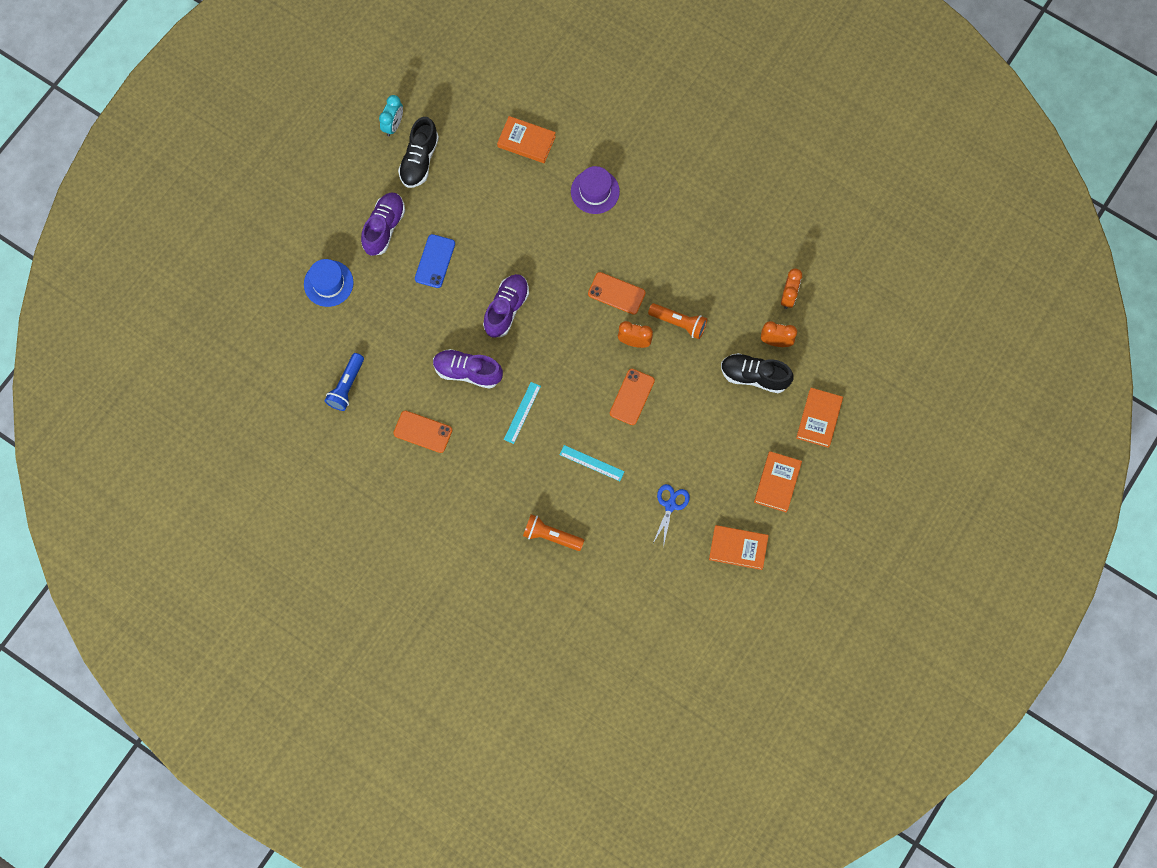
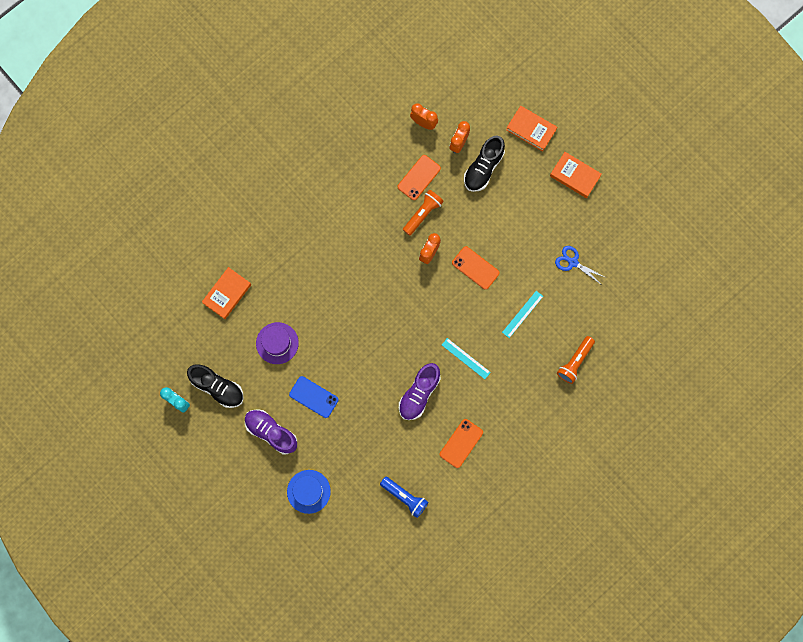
camera: 75 degrees left, 5 degrees up
purple shoe [483,274,529,338] -> none
purple hat [571,166,620,214] -> purple hat moved to [256,322,299,364]
orange phone [588,272,646,315] -> orange phone moved to [398,155,441,200]
orange book [709,525,769,570] -> none

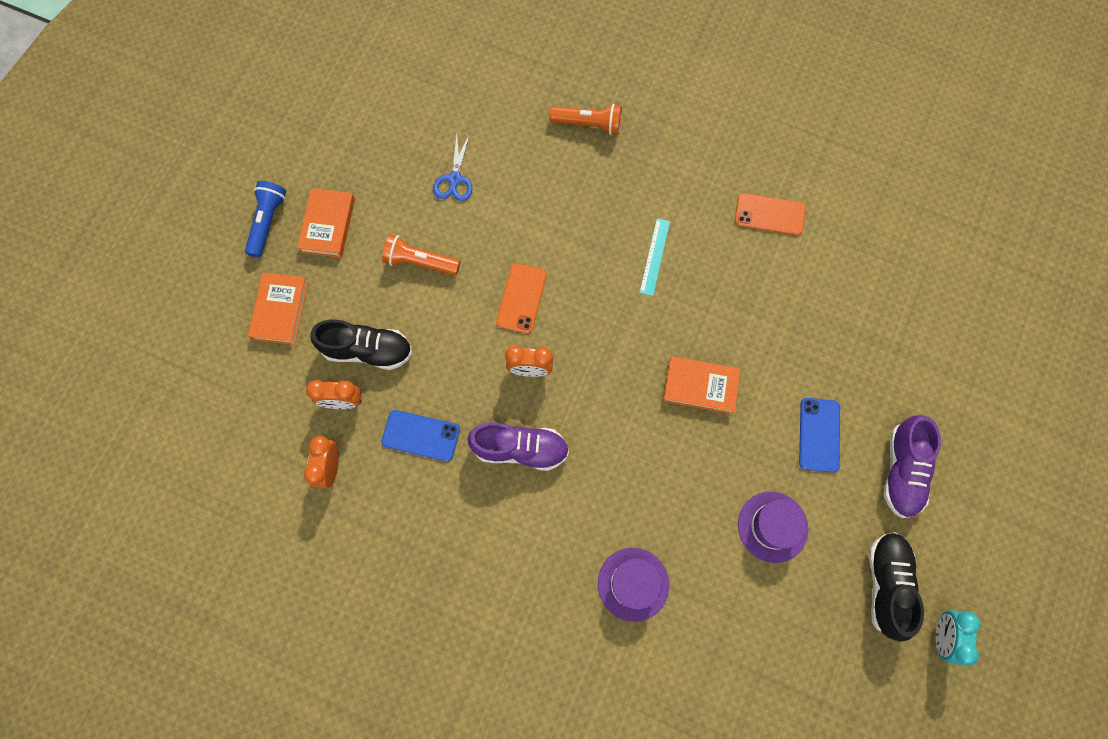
camera: 115 degrees left, 5 degrees down
orange book [202,267,251,319] -> orange book moved to [663,356,741,414]
blue hat [287,470,331,514] -> none
blue flashlight [380,477,429,518] -> blue flashlight moved to [245,181,286,258]
orange phone [398,155,441,200] -> blue phone [381,410,460,462]
purple shoe [399,363,441,420] -> purple shoe moved to [468,422,569,471]
orange flashlight [403,190,444,236] -> orange flashlight moved to [382,234,460,276]
turquoise ruler [502,291,543,338] -> none
none -> purple hat [598,548,669,622]

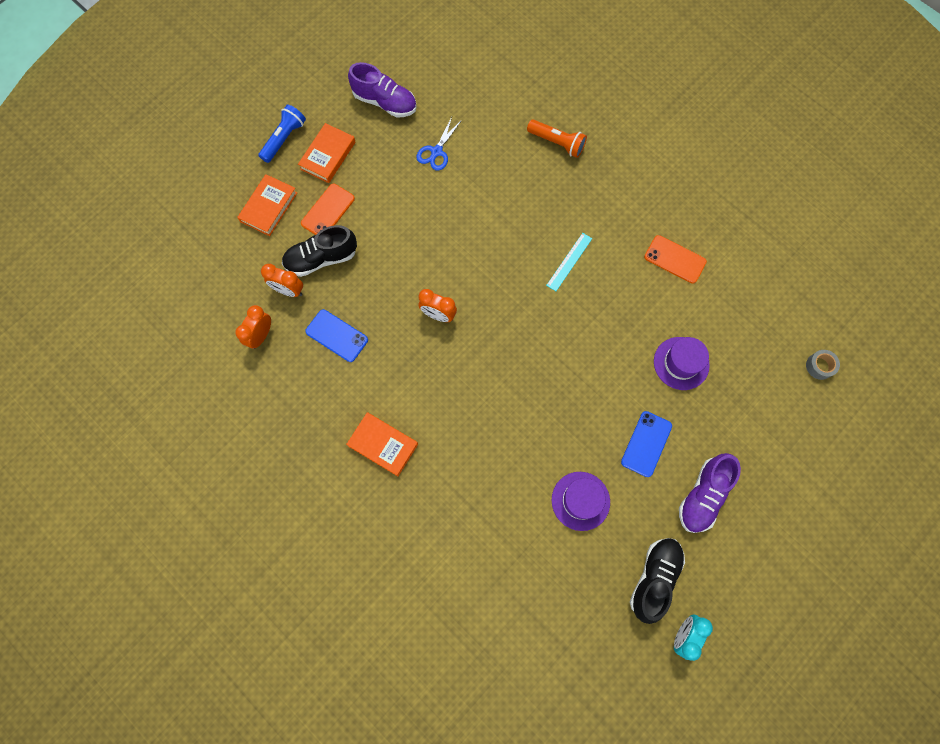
camera: 20 degrees right, 0 degrees up
black shoe [311,319,412,370] -> black shoe turned 135 degrees clockwise [282,225,357,277]
orange flashlight [382,234,460,276] -> none
purple shoe [468,422,569,471] -> purple shoe moved to [348,62,417,117]
orange phone [496,263,547,334] -> orange phone moved to [301,184,355,235]
purple hat [598,548,669,622] -> purple hat moved to [654,337,710,390]
orange book [663,356,741,414] -> orange book moved to [346,412,418,476]
none -> grey tape [806,350,840,380]

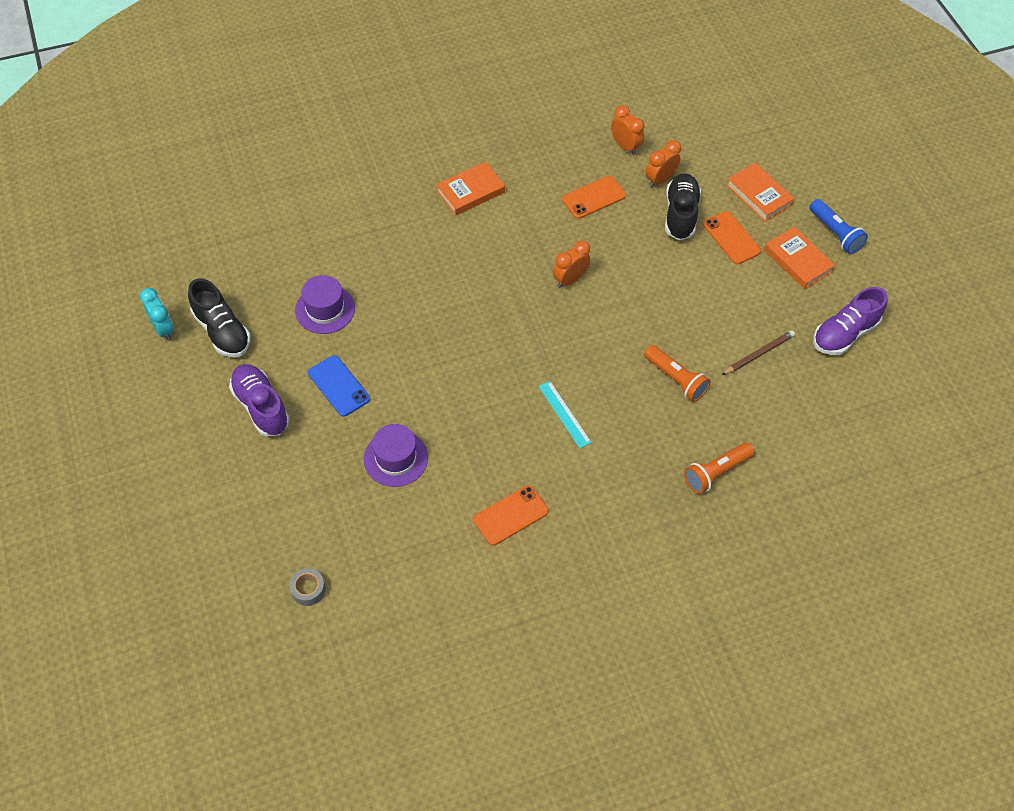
camera: 115 degrees right, 15 degrees down
blue phone [305,309,368,362] -> orange phone [562,176,626,219]
blue scissors [416,117,462,171] -> brown pencil [722,330,795,375]
none -> orange flashlight [644,345,711,402]

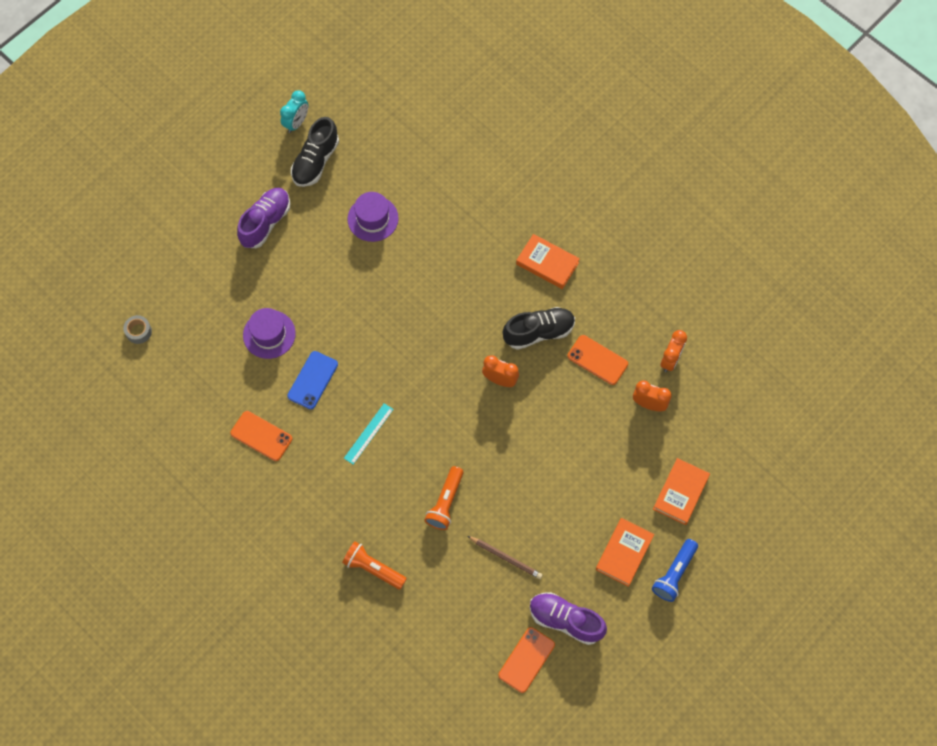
camera: 65 degrees right, 10 degrees up
blue phone [308,355,370,417] -> blue phone moved to [287,351,338,410]
black shoe [665,173,701,240] -> black shoe moved to [503,307,575,350]
orange phone [703,211,761,264] -> orange phone moved to [498,627,555,693]

